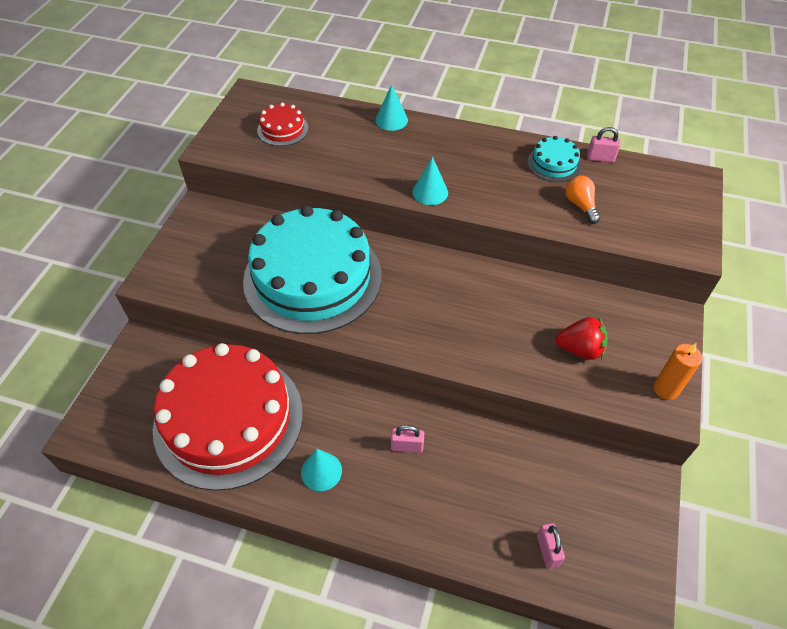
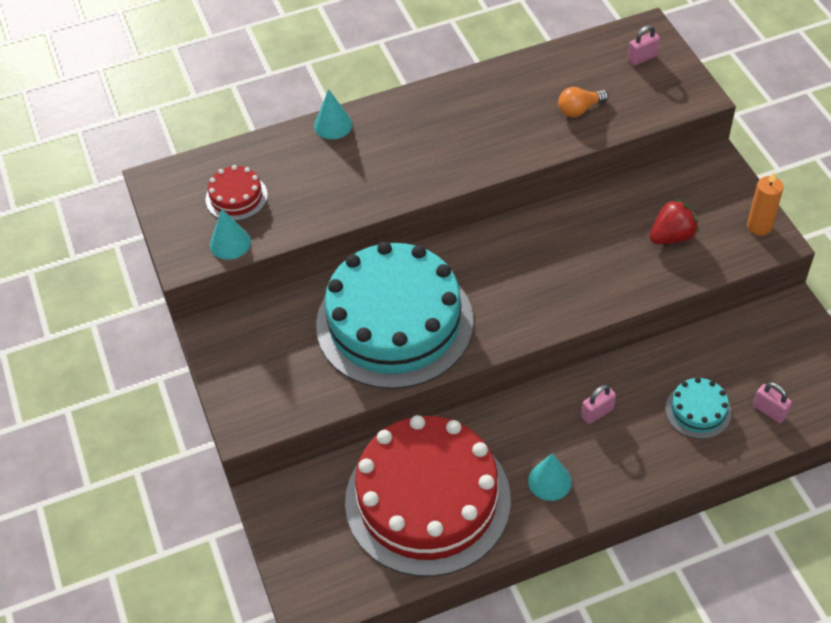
camera: 35 degrees left, 0 degrees up
turquoise cone [412,156,448,205] -> turquoise cone moved to [210,209,251,260]
turquoise cake [527,136,581,182] -> turquoise cake moved to [665,377,732,439]
orange light bulb [565,176,600,224] -> orange light bulb turned 60 degrees counterclockwise [558,87,608,117]
pink padlock [587,127,620,163] -> pink padlock moved to [628,25,660,66]

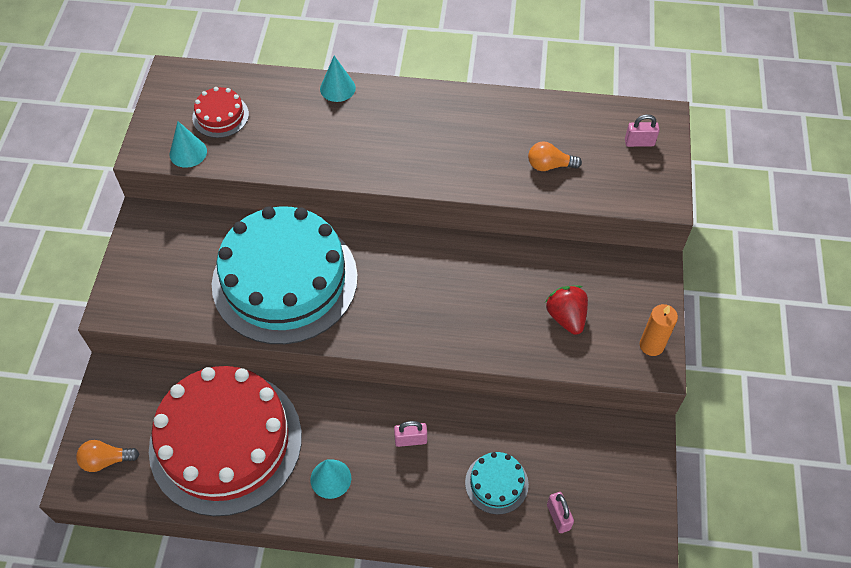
camera: 25 degrees right, 5 degrees up
red strawberry [650,198,699,244] -> red strawberry turned 105 degrees counterclockwise [545,285,588,335]
none -> orange light bulb [76,440,139,472]

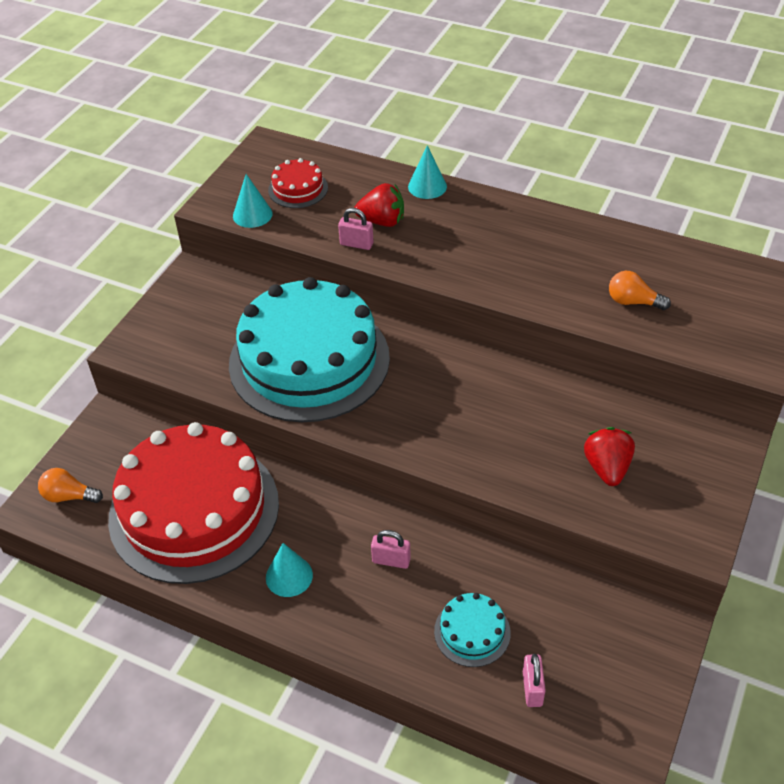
camera: 20 degrees right, 10 degrees down
pink padlock [625,114,660,147] -> pink padlock moved to [338,208,374,250]
orange candle [640,304,678,356] -> none
none -> red strawberry [354,183,404,227]

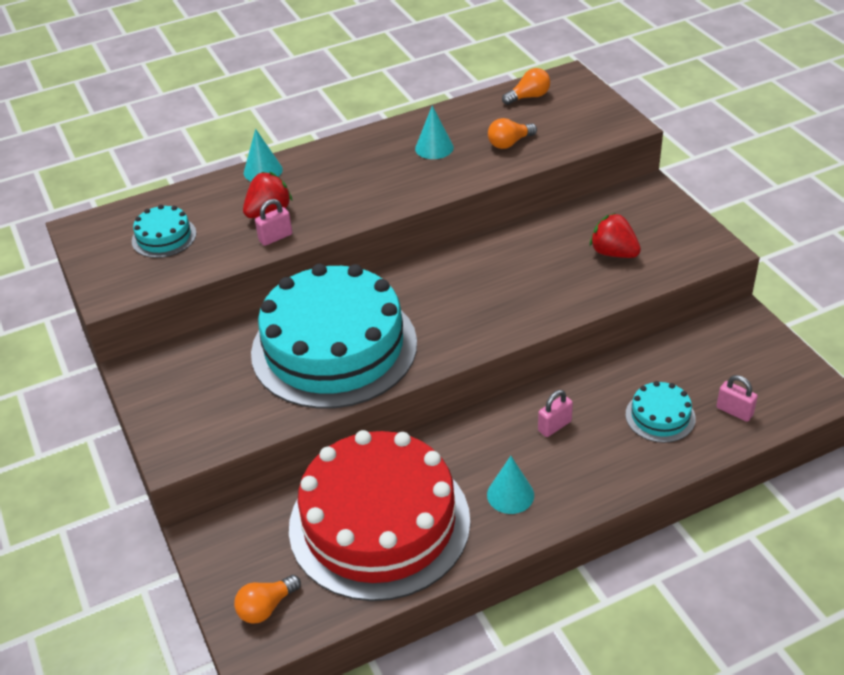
camera: 50 degrees left, 5 degrees down
turquoise cone [233,174,272,228] -> turquoise cone moved to [415,106,454,159]
red cake [268,158,328,208] -> turquoise cake [132,205,196,258]
none -> orange light bulb [502,68,550,105]

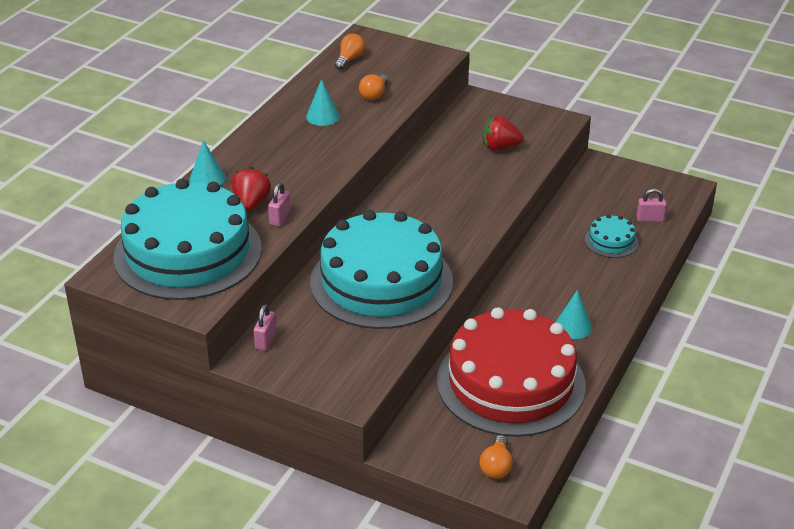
camera: 40 degrees left, 5 degrees down
turquoise cake [132,205,196,258] -> turquoise cake [113,179,262,300], size x2.45
pink padlock [538,390,573,437] -> pink padlock moved to [254,304,276,351]

